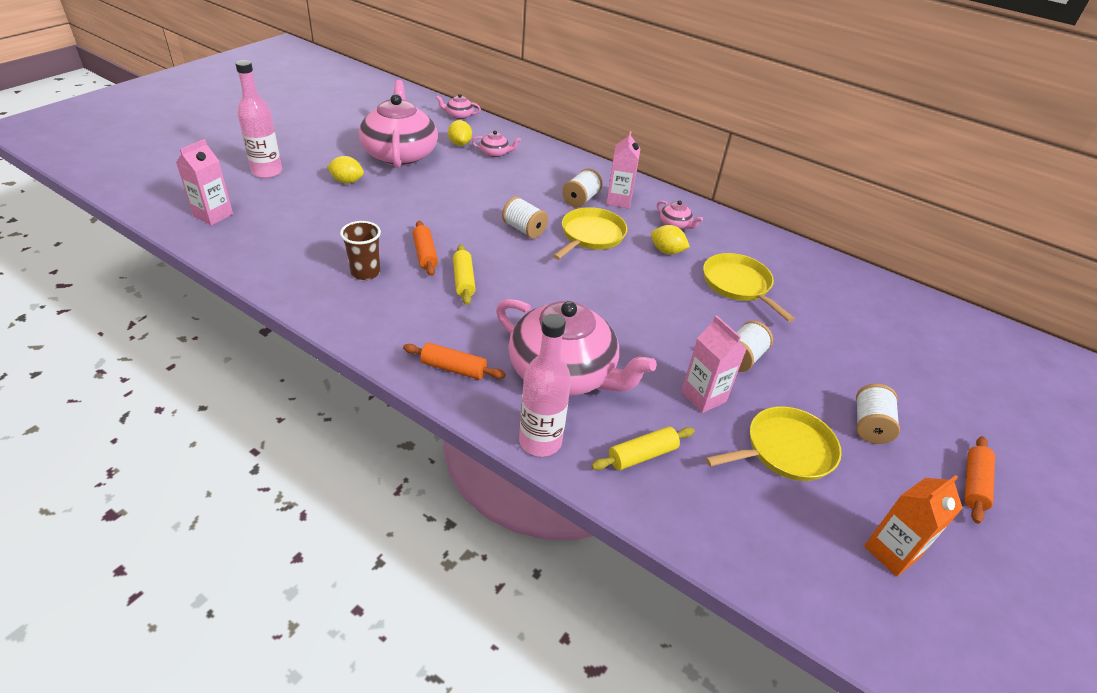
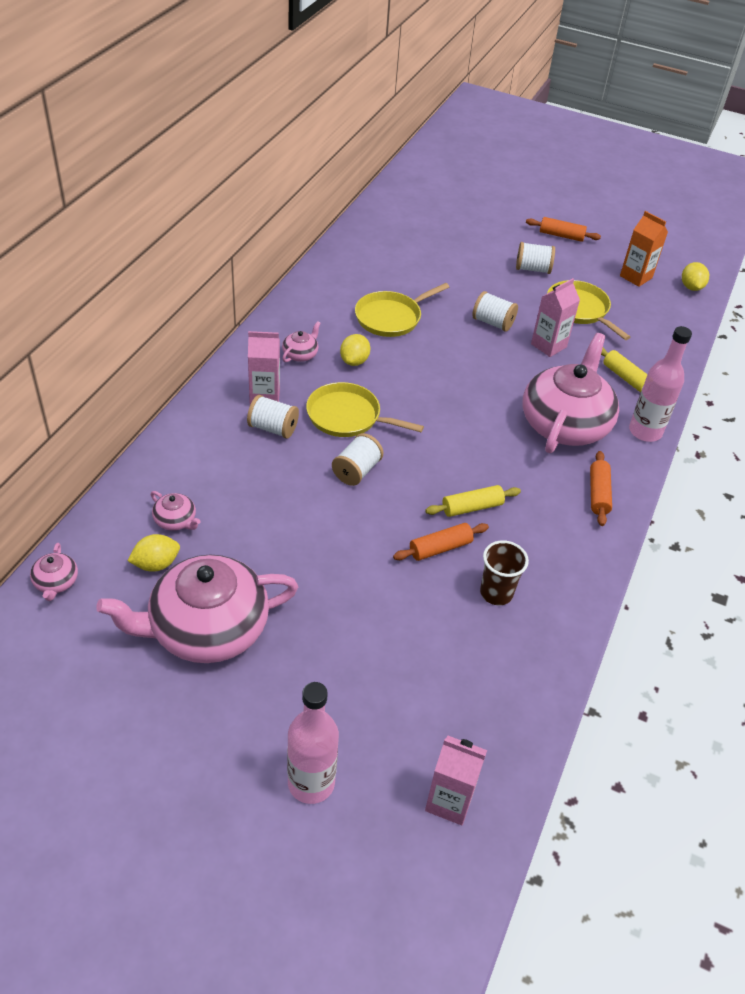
camera: 100 degrees left, 5 degrees up
yellow lemon [327,156,364,184] -> yellow lemon moved to [682,262,709,291]
pink teapot [472,130,521,157] -> pink teapot turned 135 degrees clockwise [151,491,201,531]

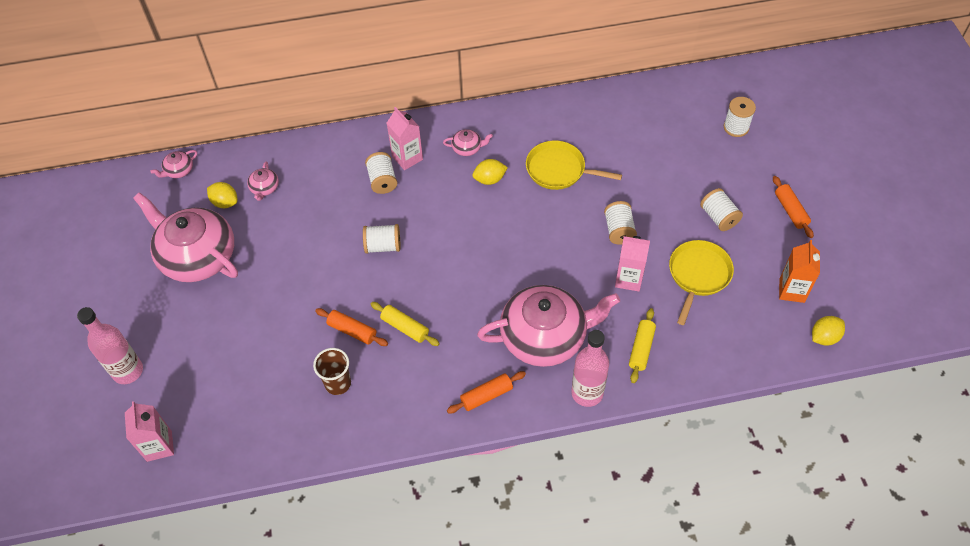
camera: 60 degrees right, 10 degrees up
yellow pan [306,382,424,437] -> none
none -> white spool [724,97,756,137]

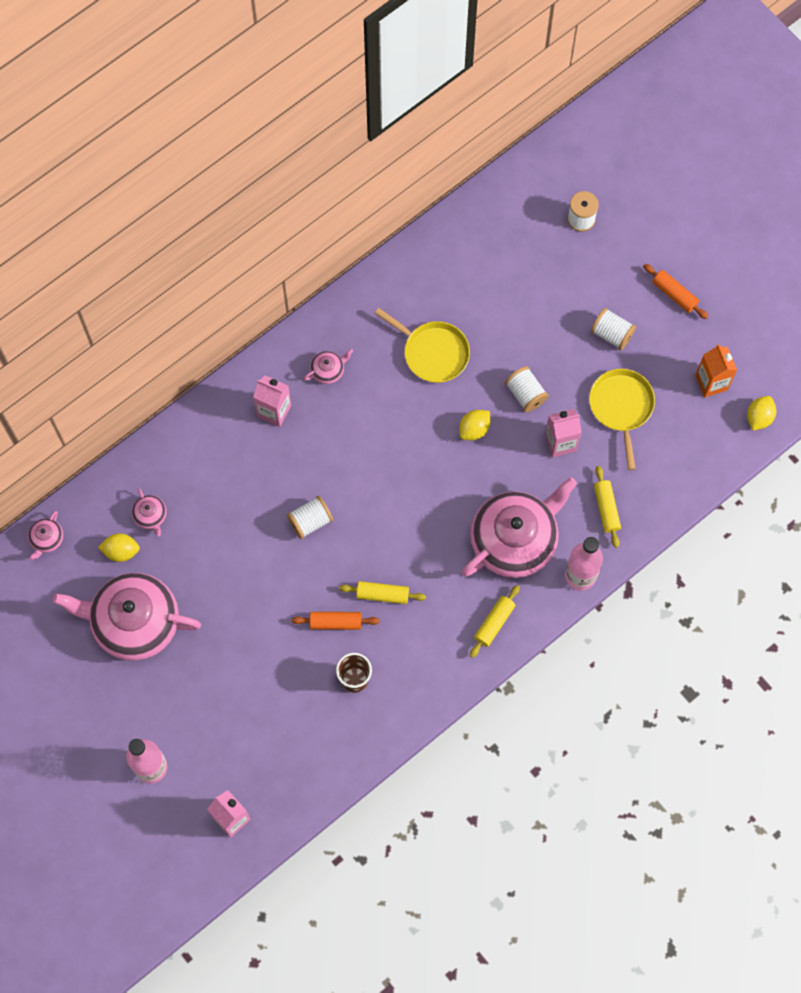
camera: 30 degrees left, 15 degrees up
white spool [365,152,397,194] -> none
orange rolling pin [447,371,526,414] -> yellow rolling pin [470,585,520,658]
yellow lemon [472,159,508,185] -> yellow lemon moved to [459,410,490,440]
yellow pan [526,140,622,190] -> yellow pan turned 135 degrees counterclockwise [375,308,470,383]

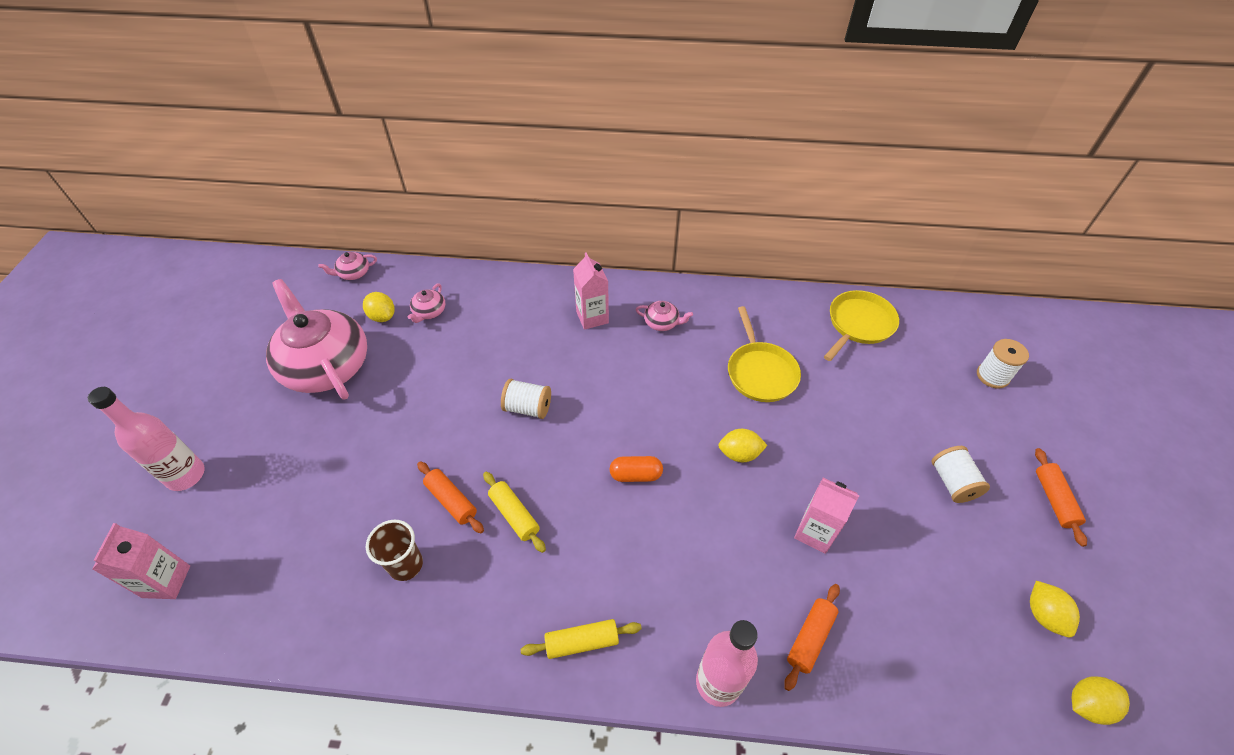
camera: 45 degrees right, 20 degrees down
pink teapot [462,477,577,578] -> none
white spool [505,366,549,412] -> none
yellow pan [589,369,655,470] -> yellow pan moved to [824,290,899,361]
yellow rolling pin [594,466,621,548] -> orange rolling pin [784,584,840,691]
orange carton [696,344,737,397] -> yellow lemon [1030,581,1080,637]
none -> orange capsule [610,456,663,482]

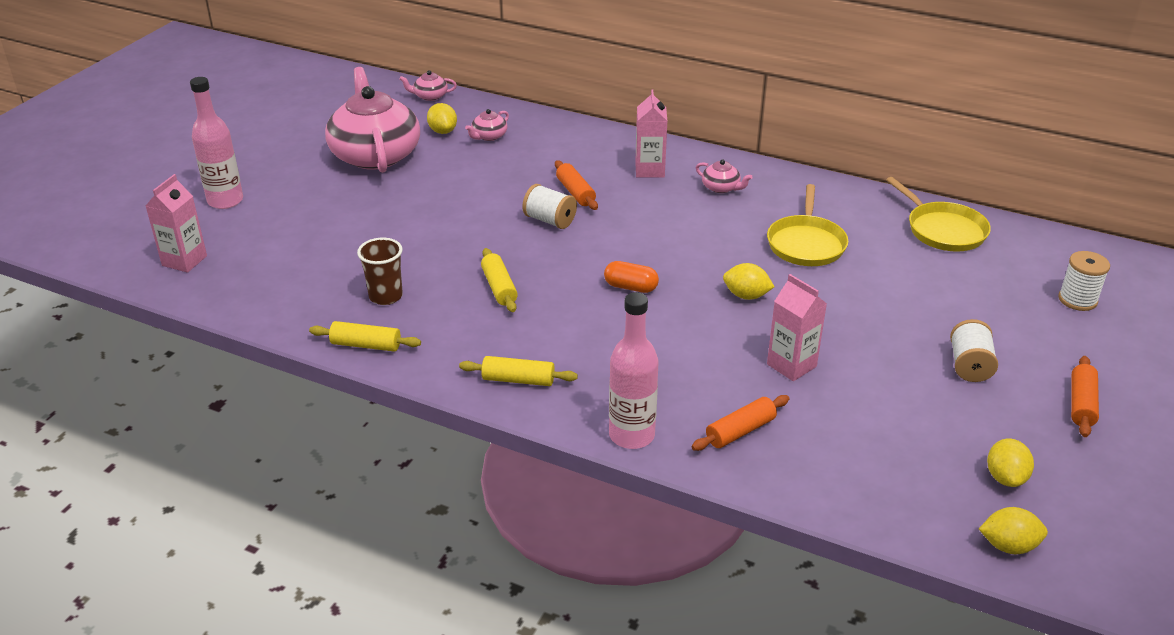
camera: 20 degrees right, 15 degrees down
orange rolling pin [417,461,484,533] -> orange rolling pin moved to [555,160,598,210]
yellow pan [824,290,899,361] -> yellow pan turned 90 degrees clockwise [886,177,991,252]
none -> yellow rolling pin [309,321,421,352]

